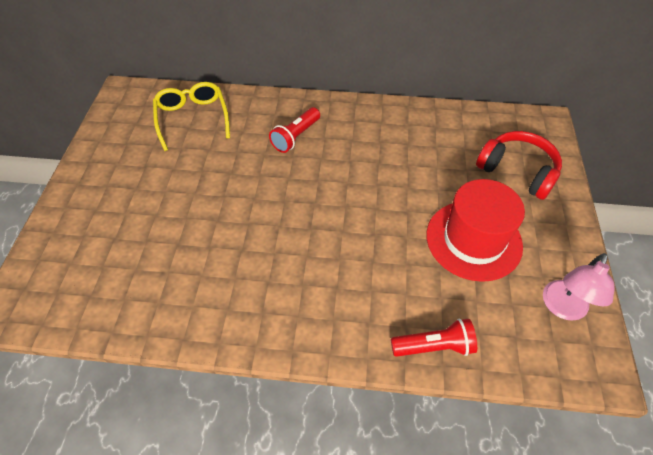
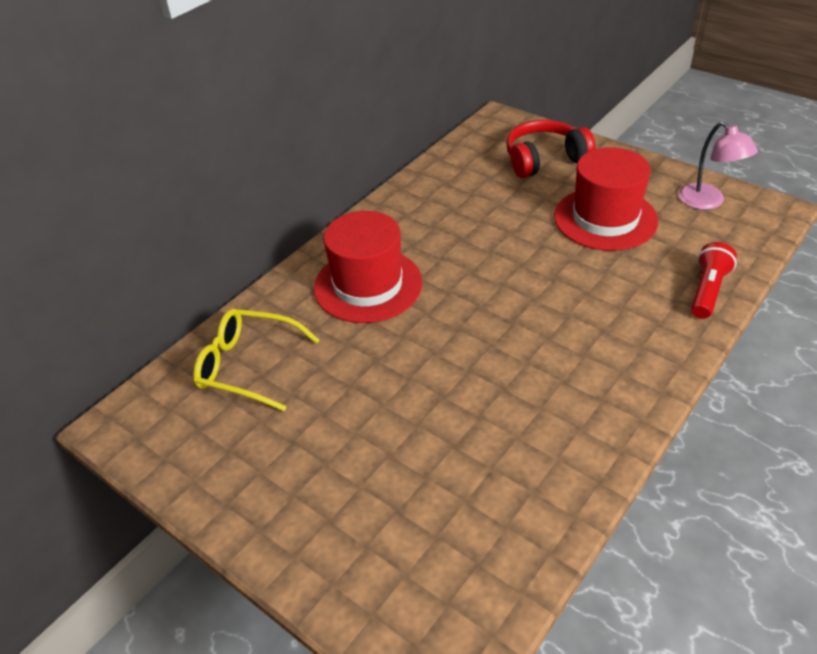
camera: 55 degrees left, 10 degrees down
red flashlight [269,107,320,153] -> red hat [314,211,422,323]

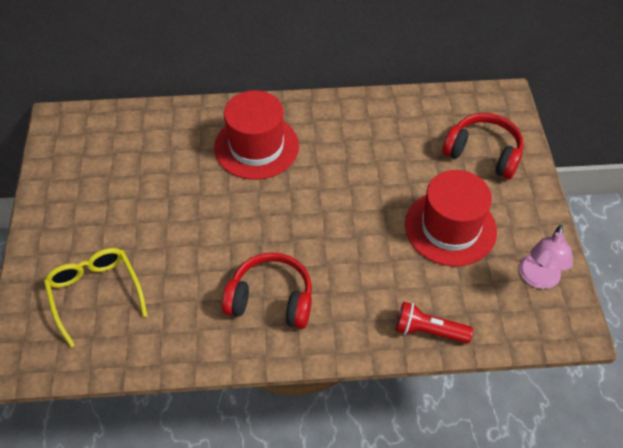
camera: 45 degrees right, 10 degrees up
yellow glasses [193,309,320,411] -> yellow glasses moved to [44,248,148,347]
red flashlight [691,242,737,319] -> red flashlight turned 150 degrees counterclockwise [396,302,473,343]
none -> red headphones [222,252,312,329]

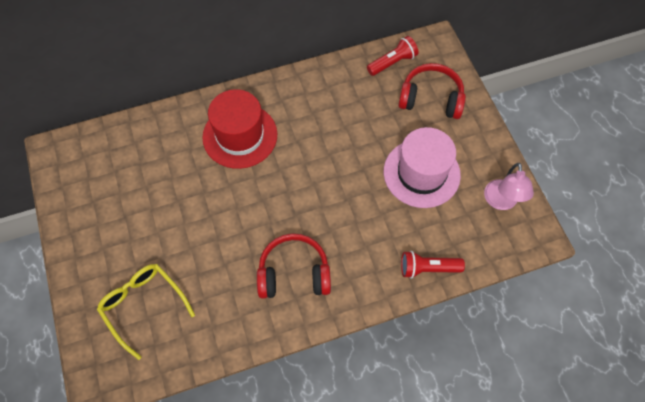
camera: 15 degrees left, 10 degrees up
red hat [405,170,497,267] -> pink hat [384,127,461,208]
none -> red flashlight [367,36,419,76]

